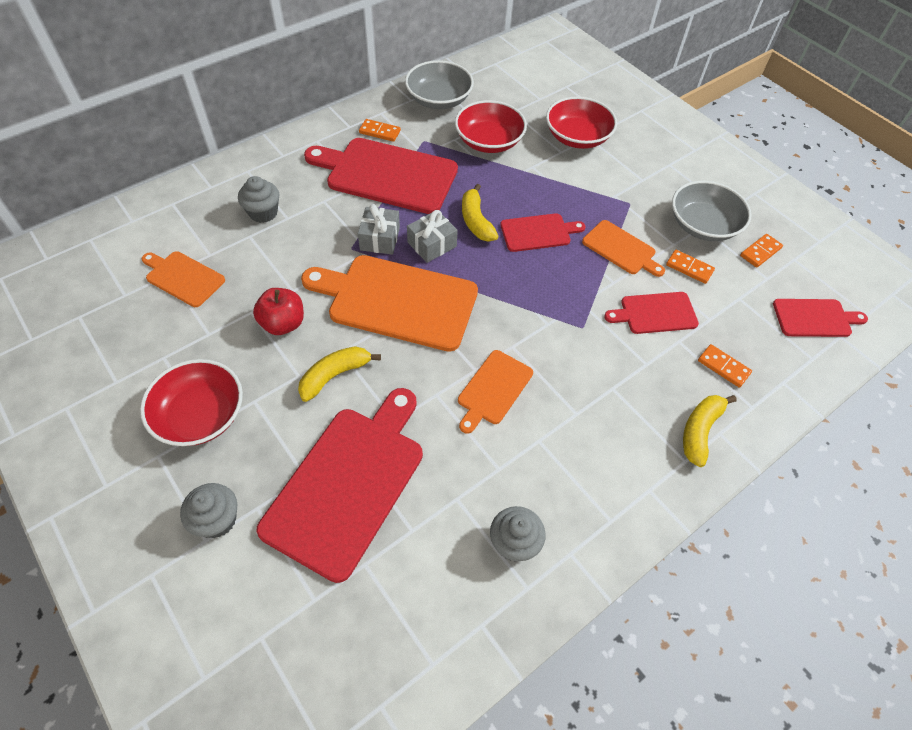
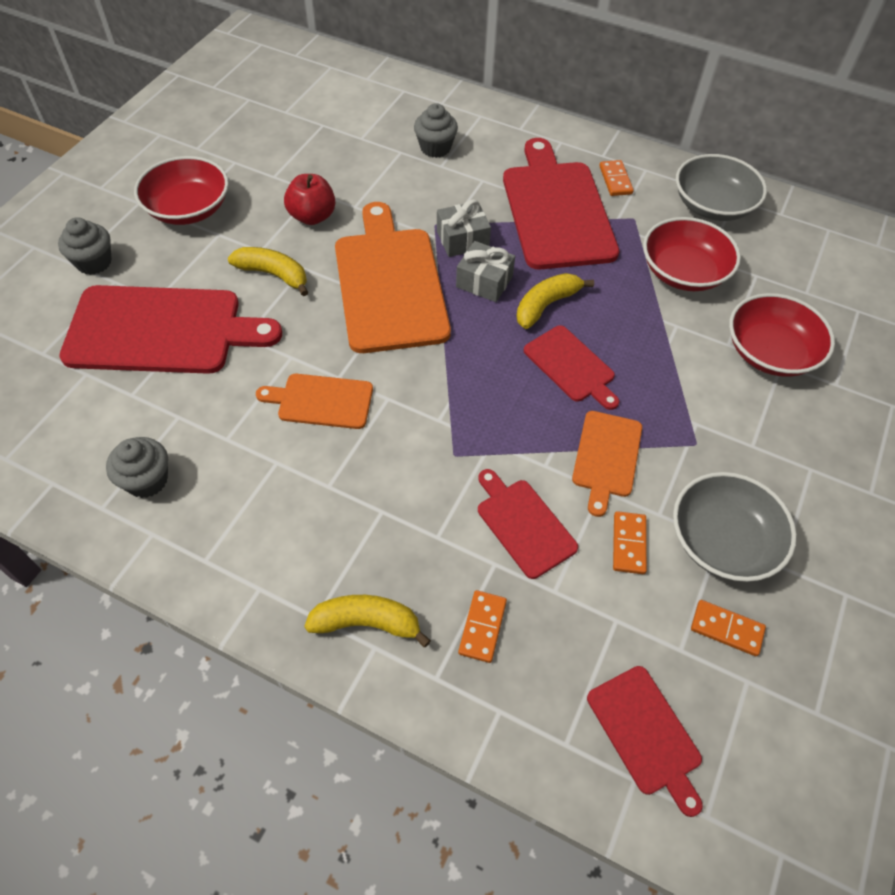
camera: 65 degrees right, 0 degrees up
orange cutting board [142,251,225,307] -> none

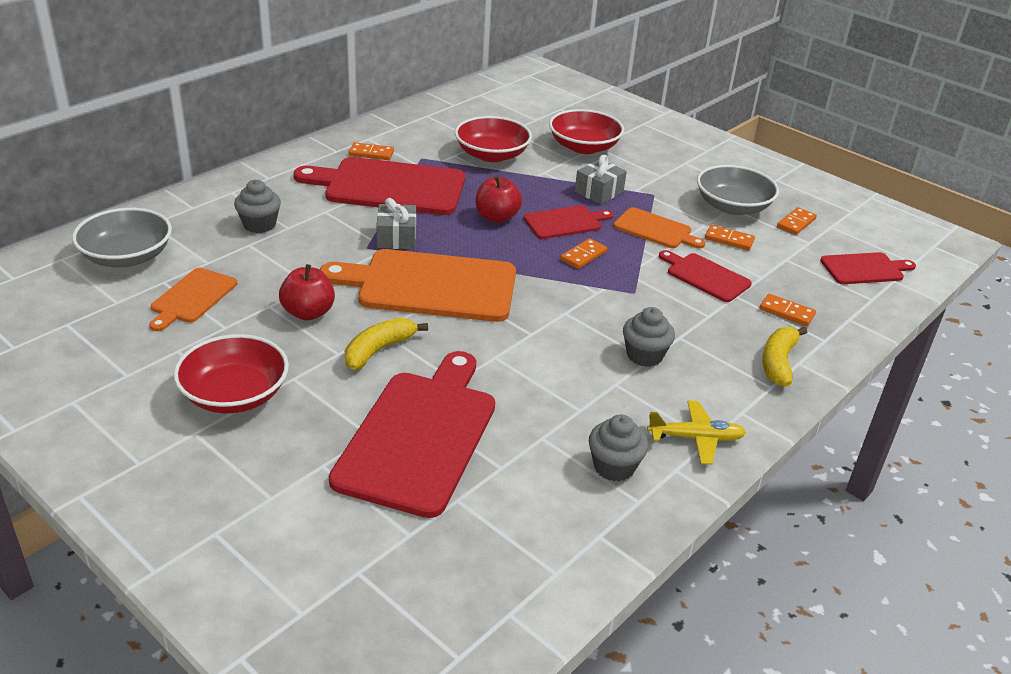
camera: 75 degrees left, 20 degrees down
grey cupcake [58,217,112,275] -> grey cupcake moved to [623,307,675,367]
orange cutting board [256,374,373,429] -> orange cutting board moved to [149,268,237,331]
grey gift [456,241,515,302] -> grey gift moved to [575,155,627,204]
red cutting board [478,469,578,579] -> red cutting board turned 60 degrees clockwise [659,250,752,302]
yellow banana [517,273,594,329] -> red apple [475,175,522,223]
grey bowl [676,154,767,221] -> grey bowl moved to [72,208,172,267]
none -> orange domino [560,238,607,269]
none -> yellow plane [647,401,746,465]

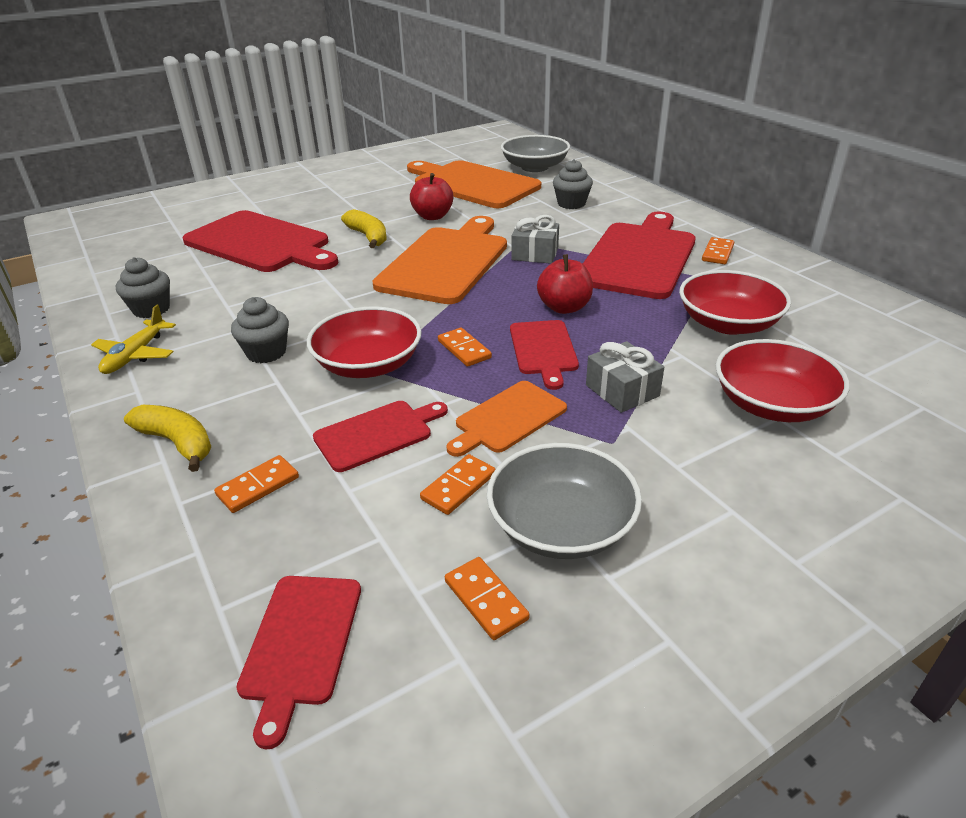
camera: 110 degrees right, 0 degrees up
orange cutting board [149,268,237,331] -> orange cutting board [407,160,541,208], size x1.92
red bowl [173,334,289,413] -> red bowl moved to [307,306,422,378]

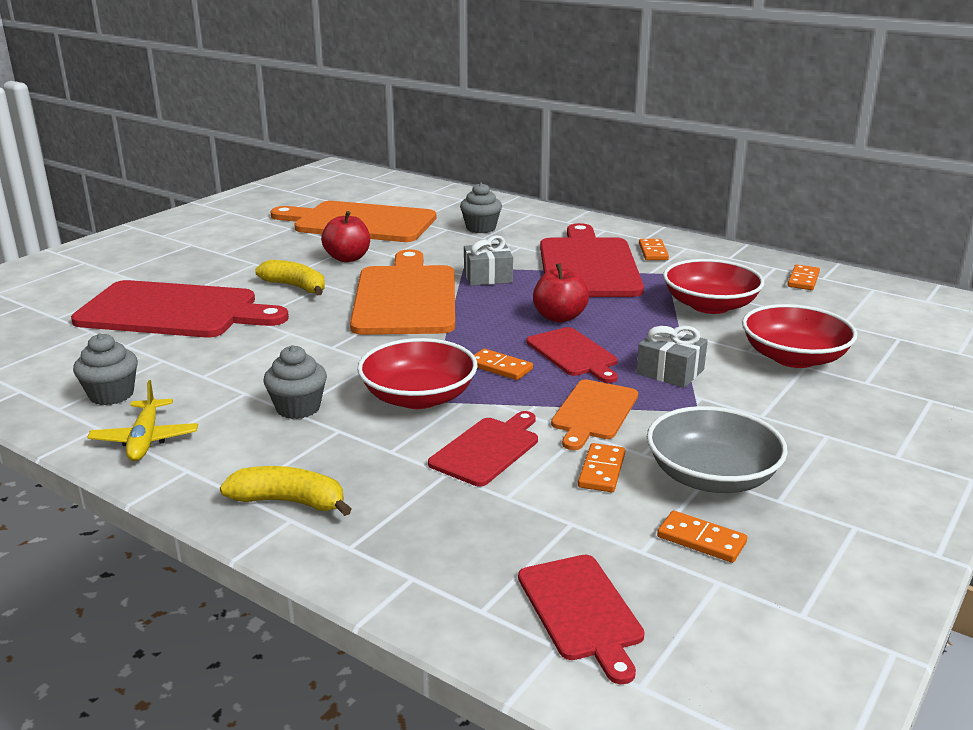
camera: 25 degrees left, 10 degrees down
orange domino [214,455,299,513] -> orange domino moved to [788,265,820,290]
grey bowl [501,135,570,172] -> none

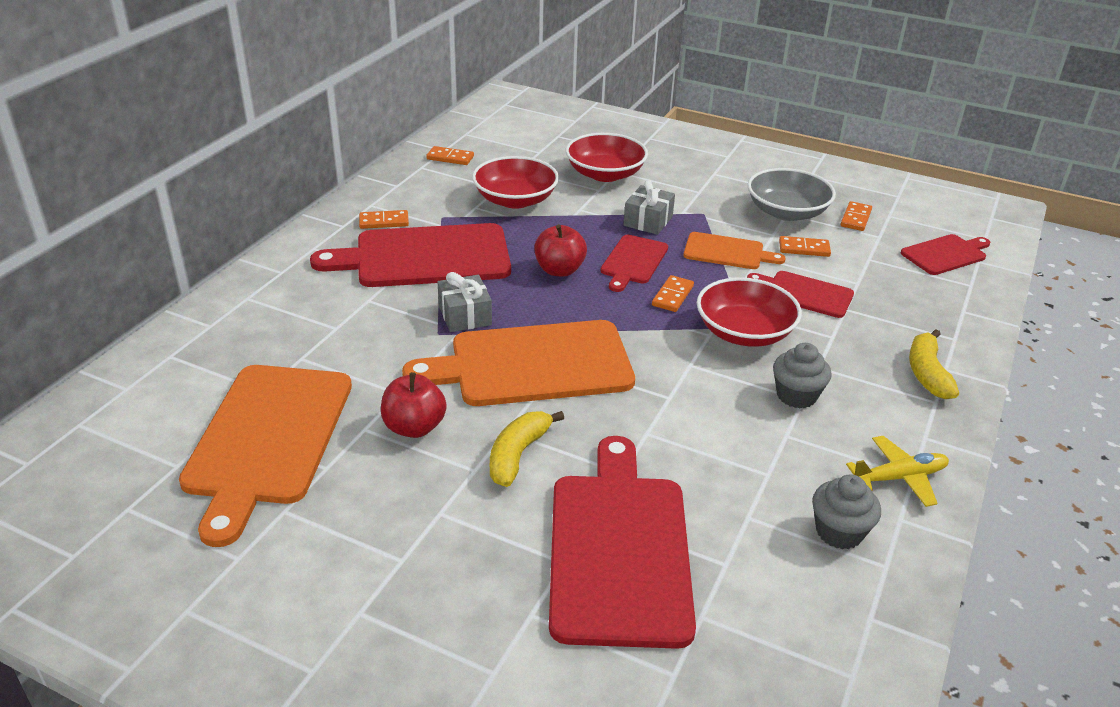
camera: 100 degrees left, 10 degrees up
grey cupcake [460,183,502,233] -> none
red cutting board [526,327,618,383] -> red cutting board turned 150 degrees clockwise [601,235,668,292]

